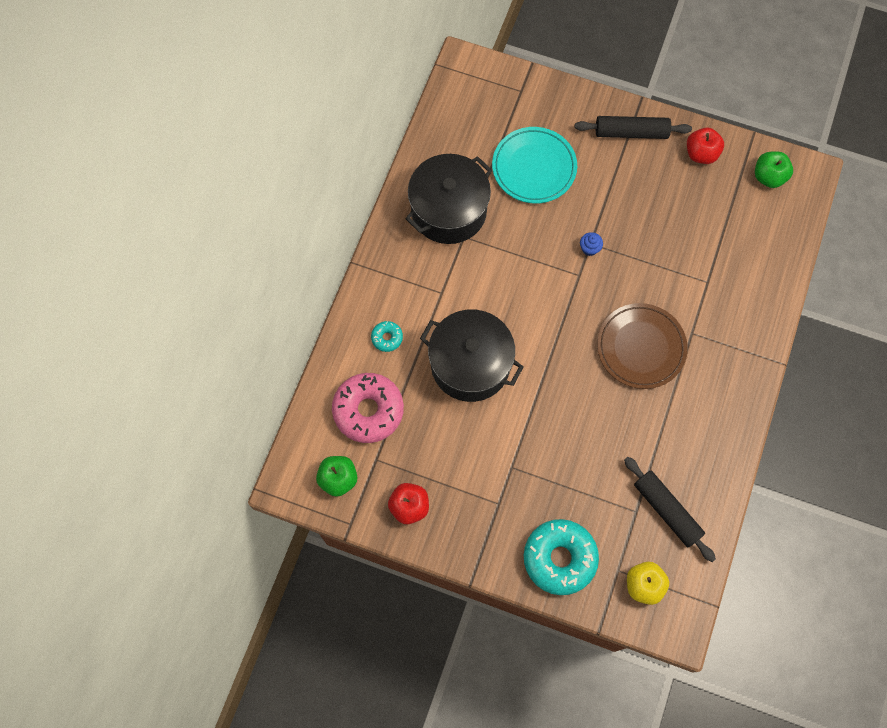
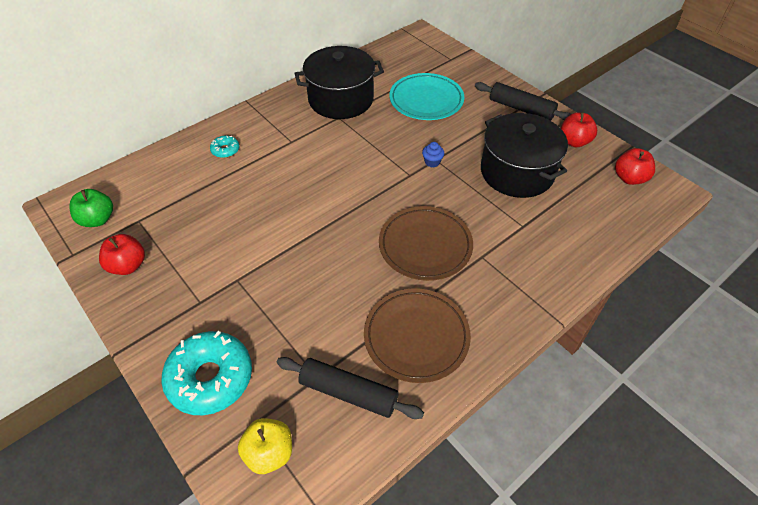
camera: 30 degrees right, 20 degrees down
pink donut [332,373,404,443] -> none
black pot [420,309,523,402] -> black pot moved to [481,113,568,198]
black rolling pin [624,457,716,562] -> black rolling pin turned 60 degrees counterclockwise [277,357,424,419]
green apple [755,152,793,188] -> red apple [615,148,655,185]
none -> brown plate [364,288,471,383]

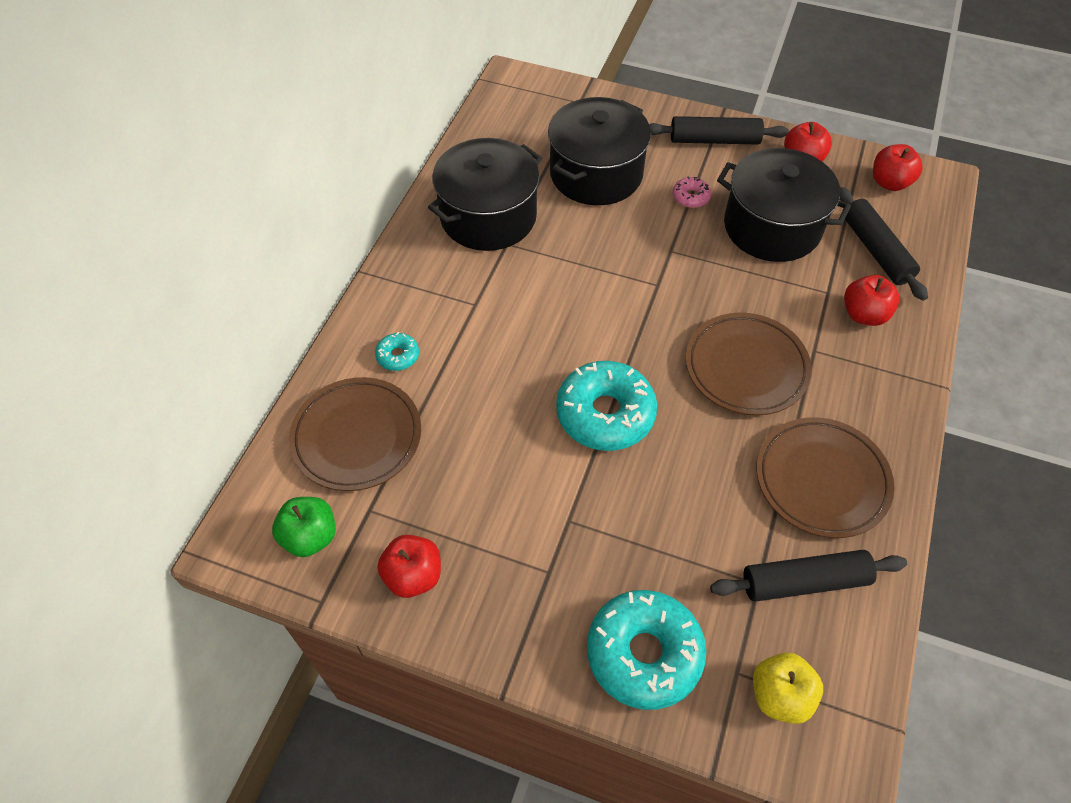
camera: 30 degrees left, 5 degrees up
turquoise plate [389,73,464,120] -> black pot [548,97,651,205]
blue cupcake [422,142,444,167] -> none
none -> brown plate [289,377,421,491]
none -> turquoise donut [556,361,657,451]
none -> pink donut [673,176,711,208]
none -> black rolling pin [839,187,928,301]
none -> red apple [844,275,899,326]

